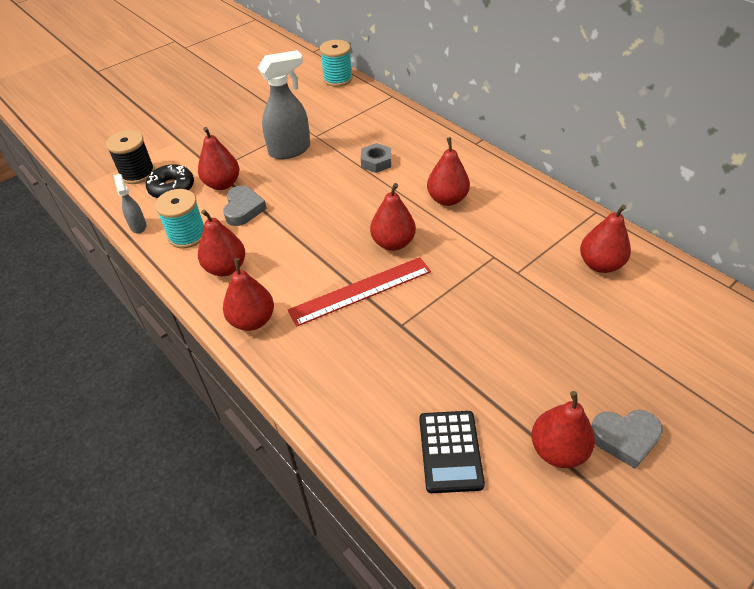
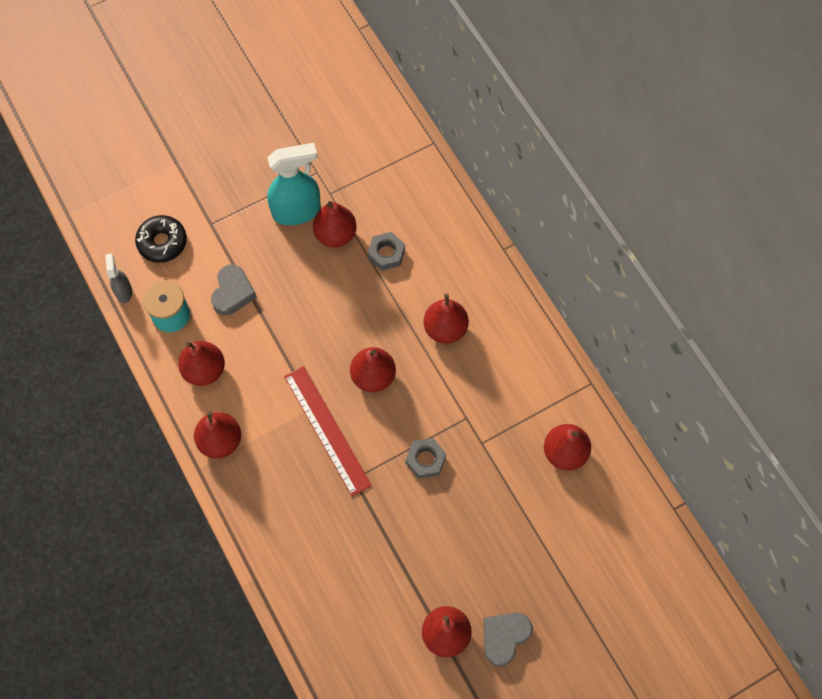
camera: 10 degrees right, 20 degrees up
black spool [106,130,155,184] -> none
red pear [198,127,239,190] -> red pear moved to [313,201,357,247]
grey spray bottle [258,50,310,159] -> turquoise spray bottle [267,143,321,225]
red ruler [288,257,431,327] -> red ruler turned 75 degrees clockwise [284,366,372,496]
turquoise spool [320,40,353,87] -> none
black calculator [419,411,485,493] -> none
grey heart [591,410,663,469] -> grey heart turned 120 degrees clockwise [483,613,533,666]
none -> grey nut [406,438,446,479]

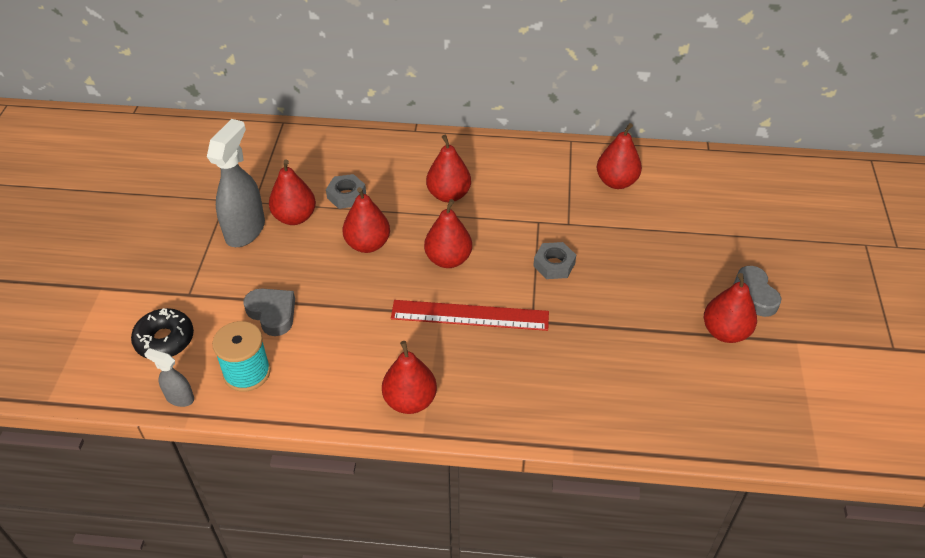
camera: 55 degrees left, 20 degrees down
red pear [178,341,225,386] -> red pear moved to [342,187,390,253]
turquoise spray bottle [267,143,321,225] -> grey spray bottle [207,119,265,247]

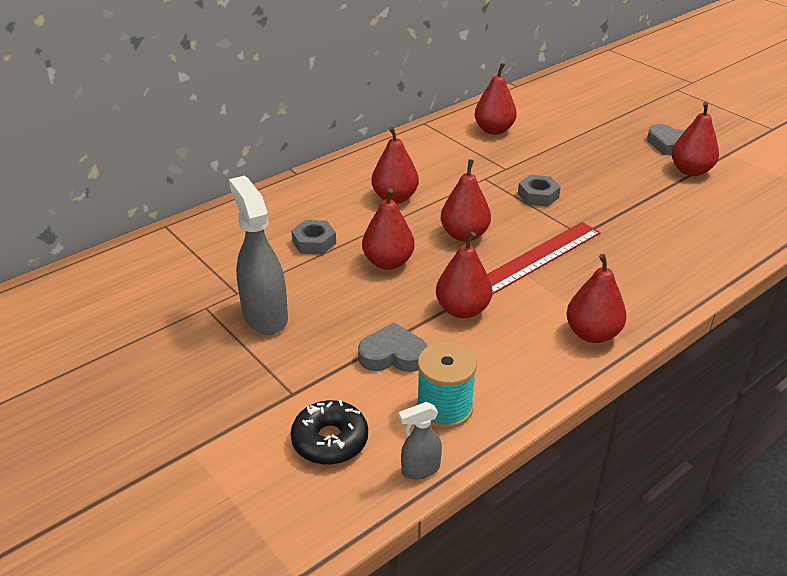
camera: 45 degrees left, 10 degrees down
red pear [269,159,316,225] -> red pear moved to [436,232,492,318]

